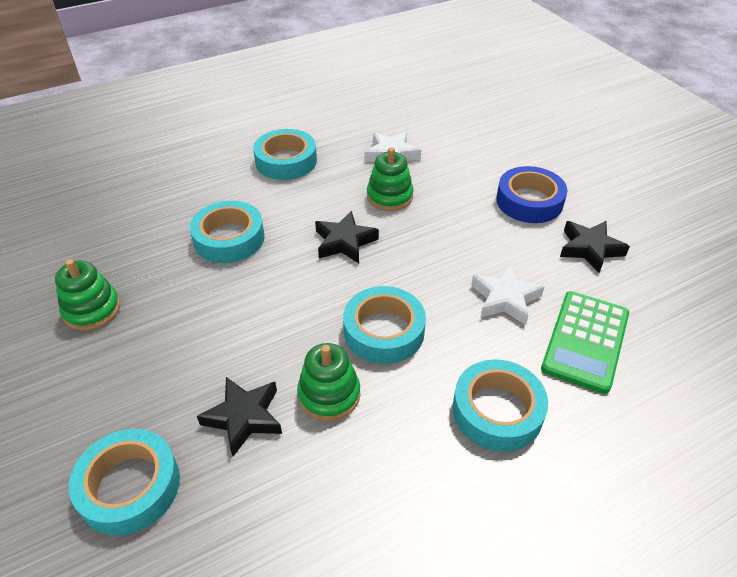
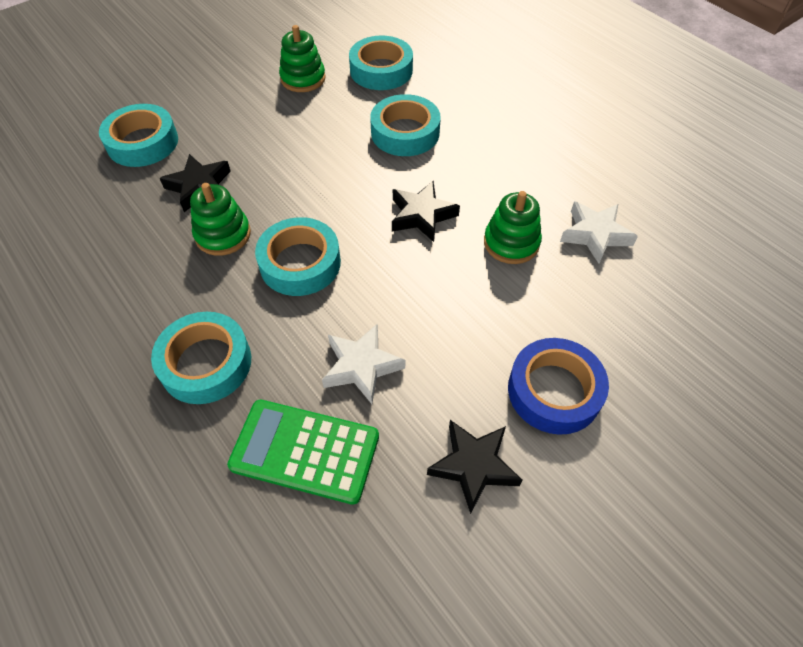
camera: 80 degrees right, 10 degrees up
turquoise tape [253,129,317,180] -> turquoise tape moved to [349,36,413,90]

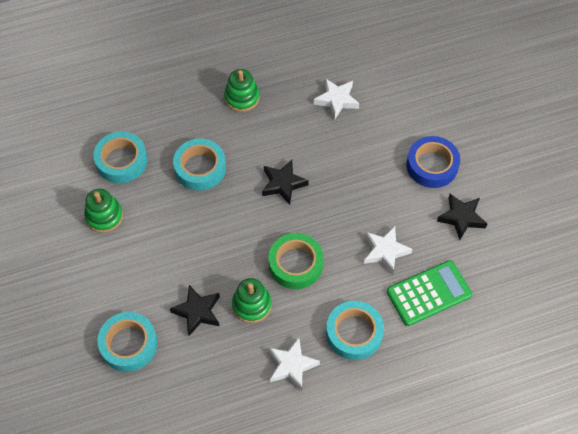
camera: 70 degrees left, 5 degrees up
green calculator [227,400,379,505] -> green calculator turned 150 degrees counterclockwise [387,260,472,326]
turquoise tape [255,217,341,296] -> green tape [269,233,324,289]
green stacking toy [484,191,542,264] -> green stacking toy moved to [224,69,260,112]
none -> white star [269,337,320,391]

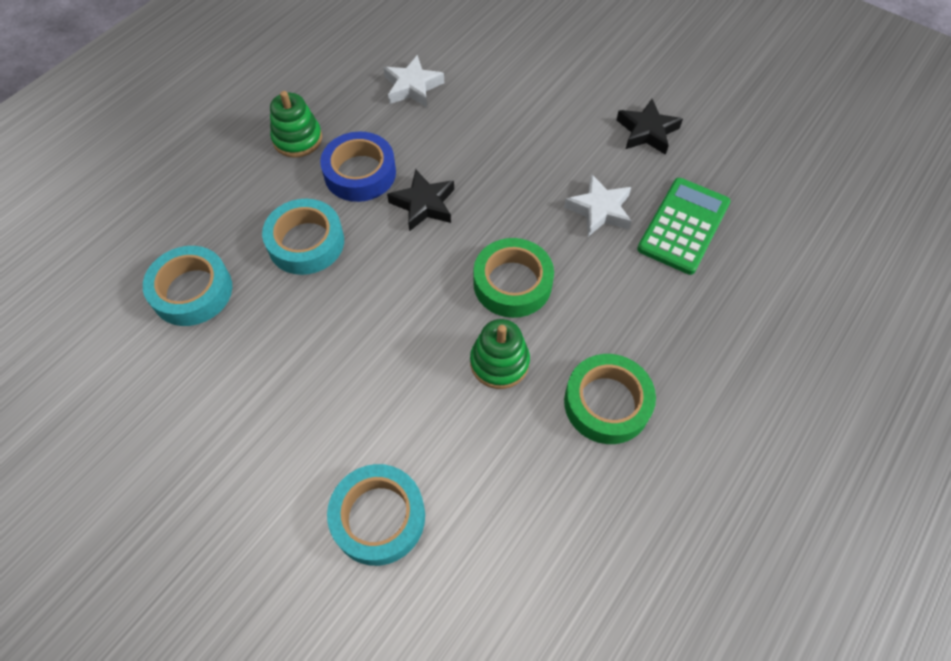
camera: 35 degrees left, 0 degrees up
green stacking toy [84,189,123,233] -> none
black star [170,285,220,336] -> none
white star [269,337,320,391] -> green tape [564,354,656,444]
turquoise tape [326,301,384,360] -> none
blue tape [407,136,460,188] -> blue tape moved to [320,131,396,202]

